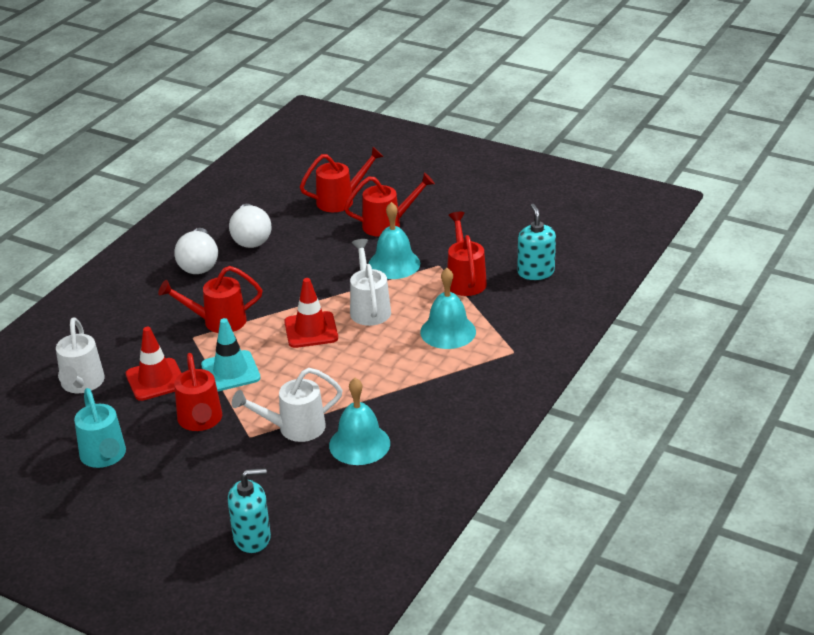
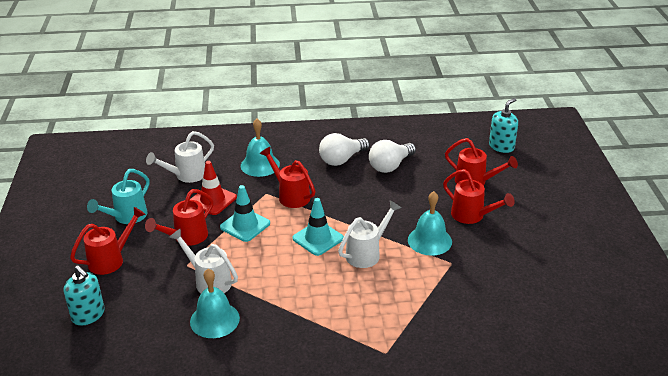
camera: 55 degrees right, 0 degrees up
red traffic cone [284,278,338,348] -> turquoise traffic cone [292,198,344,256]
turquoise bell [420,268,476,349] -> turquoise bell moved to [241,119,280,177]
red watering can [447,212,487,296] -> red watering can moved to [70,207,146,275]
turquoise soap dispenser [517,204,556,280] -> turquoise soap dispenser moved to [489,98,518,153]

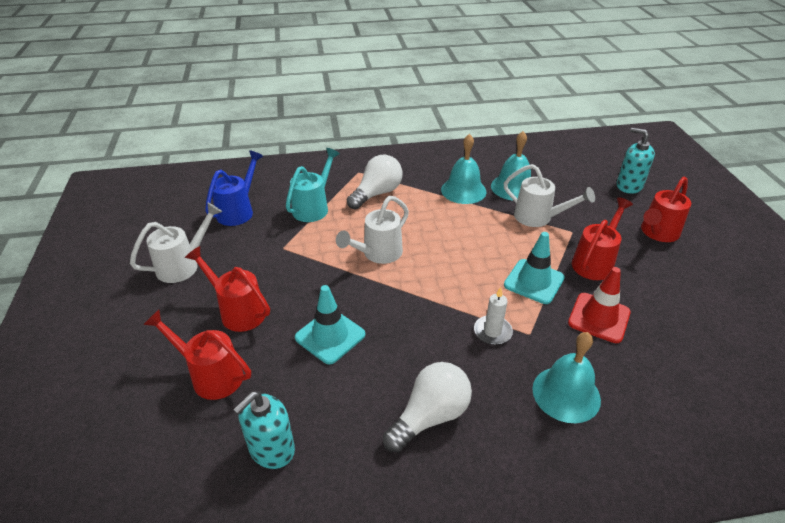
camera: 175 degrees right, 5 degrees up
turquoise watering can [87,169,150,224] -> turquoise watering can moved to [286,148,340,222]
white watering can [146,131,214,183] -> white watering can moved to [130,203,222,283]
red watering can [260,147,316,208] -> white candle [474,287,513,345]
turquoise traffic cone [292,198,344,256] -> turquoise traffic cone moved to [295,285,365,364]
white light bulb [369,140,416,173] -> white light bulb moved to [347,155,403,210]
turquoise bell [408,191,452,256] -> turquoise bell moved to [441,134,486,204]
turquoise soap dispenser [489,98,518,153] -> turquoise soap dispenser moved to [233,391,295,469]
none -> blue watering can [205,151,263,226]

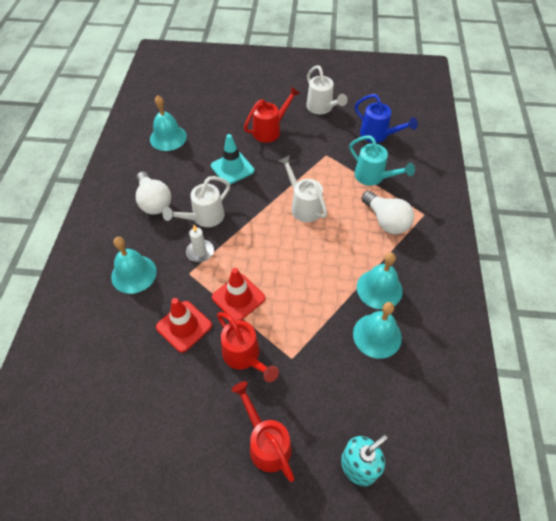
camera: 105 degrees right, 15 degrees up
red watering can [143,310,251,400] -> none
turquoise soap dispenser [233,391,295,469] -> turquoise bell [150,95,187,151]
white watering can [504,164,595,227] -> white watering can moved to [162,176,230,227]
turquoise traffic cone [504,232,565,304] -> red traffic cone [212,268,265,321]

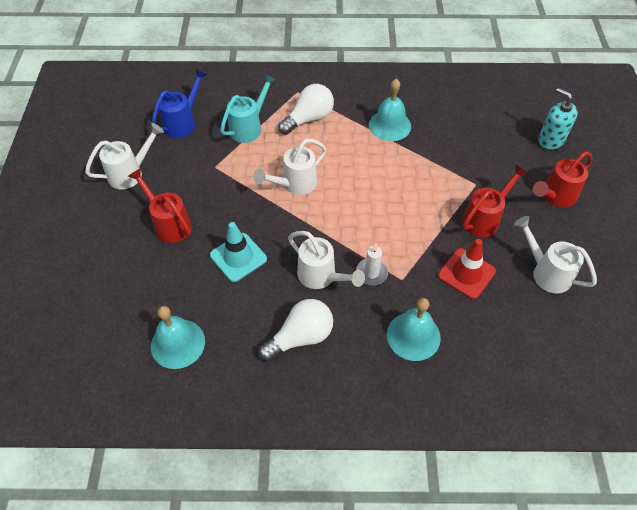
camera: 95 degrees left, 0 degrees up
red traffic cone [212,268,265,321] -> none
turquoise bell [353,302,402,359] -> none
none -> white watering can [514,216,597,293]

